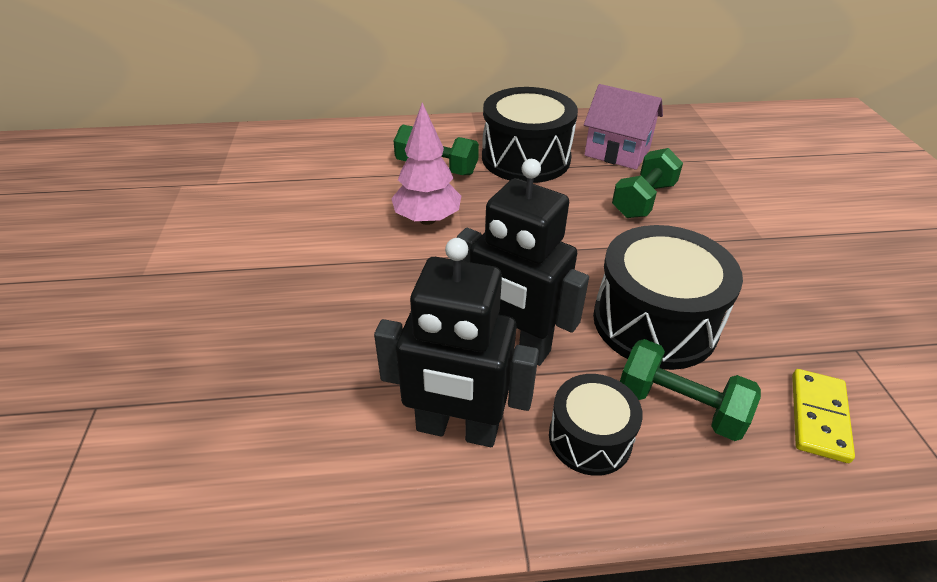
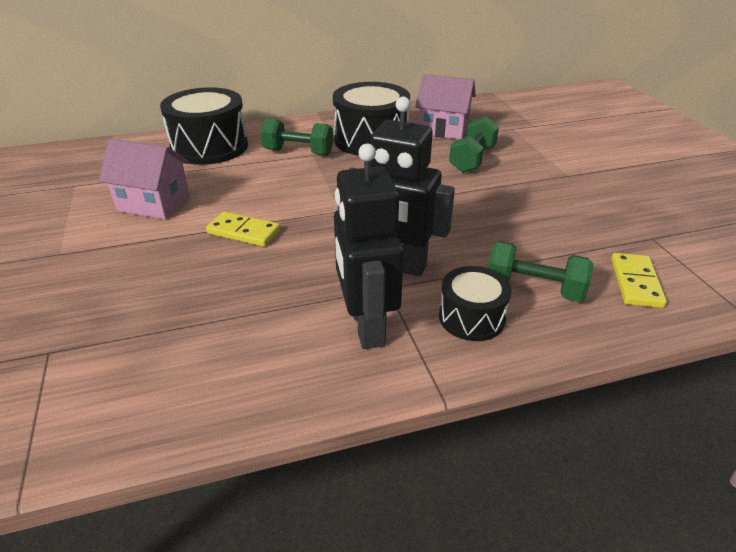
camera: 10 degrees left, 5 degrees down
black robot [374,238,539,447] -> black robot turned 75 degrees clockwise [334,144,404,349]
pink tree [391,102,461,225] -> none
black drum [593,225,743,370] -> black drum moved to [160,87,248,165]
none -> pink house [99,139,190,219]
none -> yellow domino [206,211,280,247]

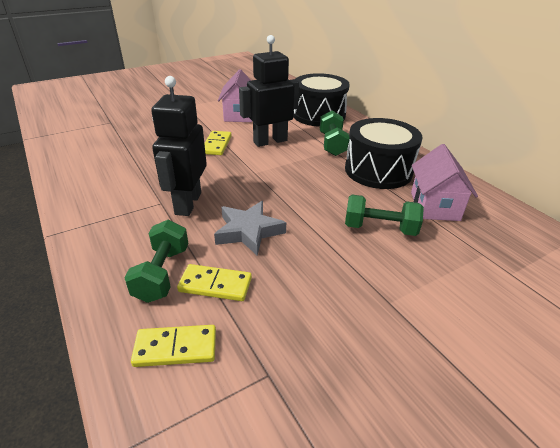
camera: 75 degrees right, 0 degrees up
black robot [334,144,404,349] -> black robot moved to [239,35,299,147]
black drum [439,266,511,341] -> none
none -> yellow domino [177,264,252,301]
none -> grey star [214,201,286,256]

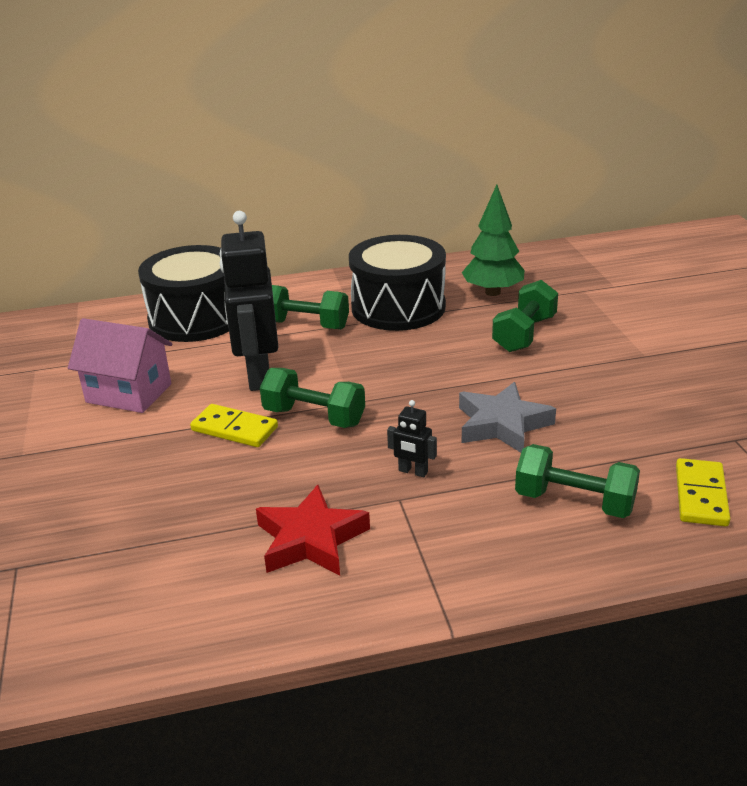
camera: 70 degrees left, 5 degrees down
black robot [151,76,207,216] -> black robot [387,400,437,477], size x0.42
yellow domino [177,264,252,301] -> none
pink house [411,144,478,221] -> green tree [462,185,525,296]
none -> red star [256,485,370,576]
none -> green dumbbell [260,368,365,428]

